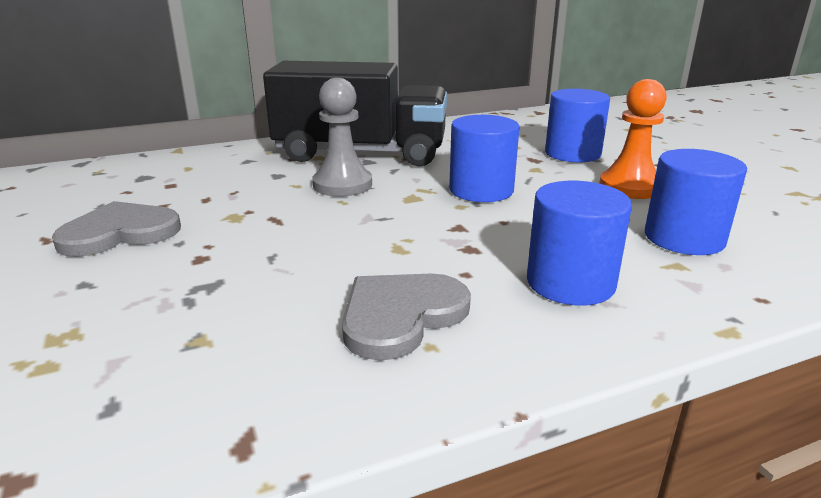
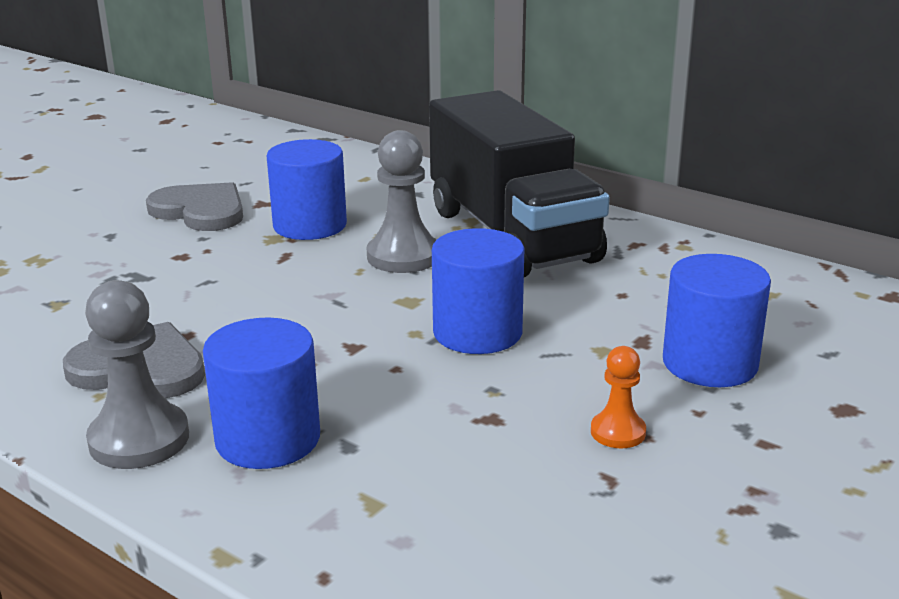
camera: 60 degrees right, 0 degrees up
orange pawn [599,79,667,199] -> orange pawn [591,346,646,448], size x0.56
blue cylinder [645,149,747,255] -> blue cylinder moved to [267,139,347,240]
none -> grey pawn [85,280,189,469]

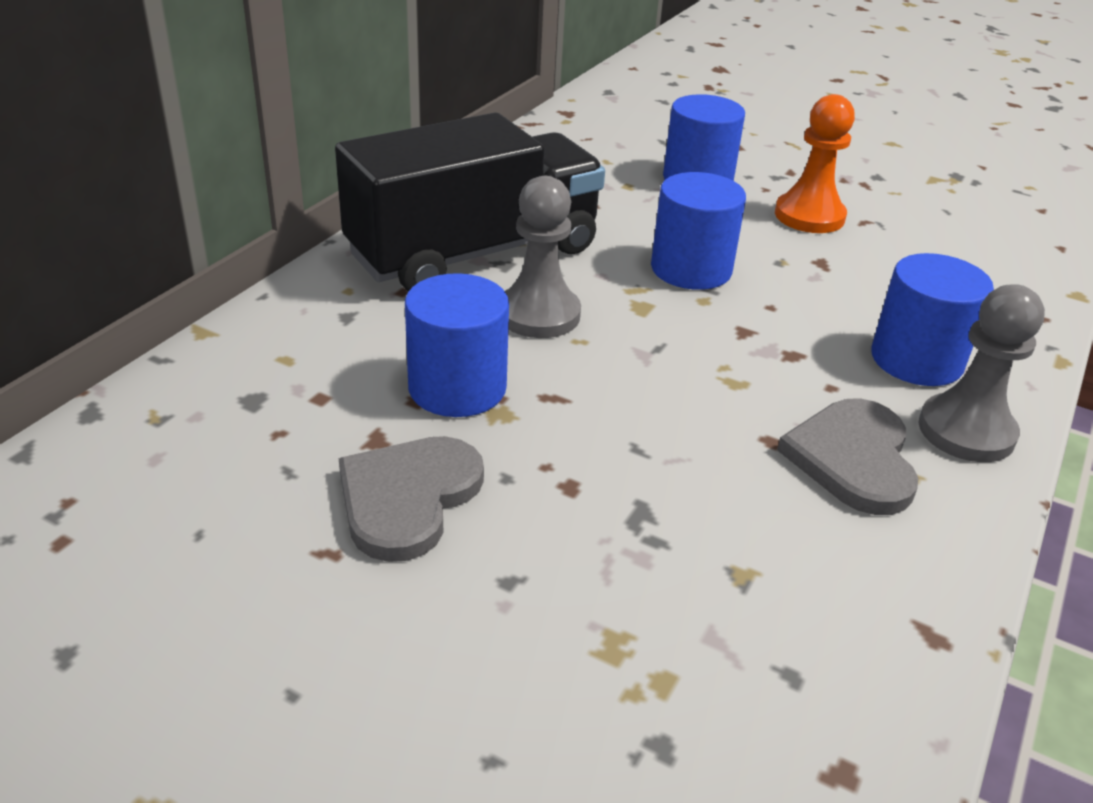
camera: 100 degrees left, 10 degrees up
orange pawn [591,346,646,448] -> orange pawn [775,94,855,233], size x1.79

